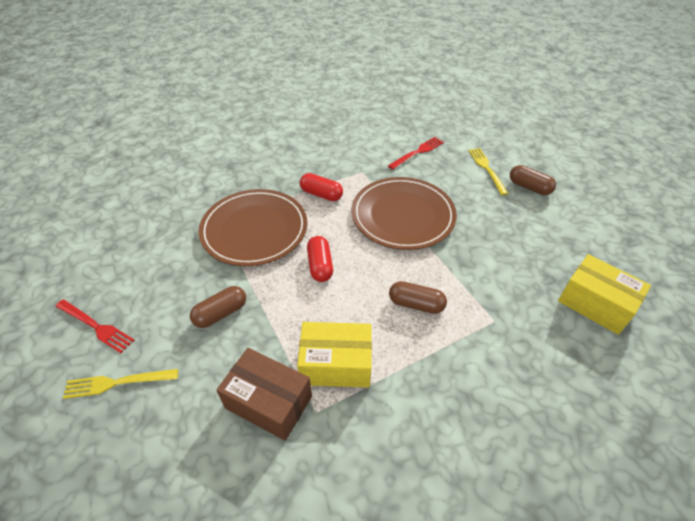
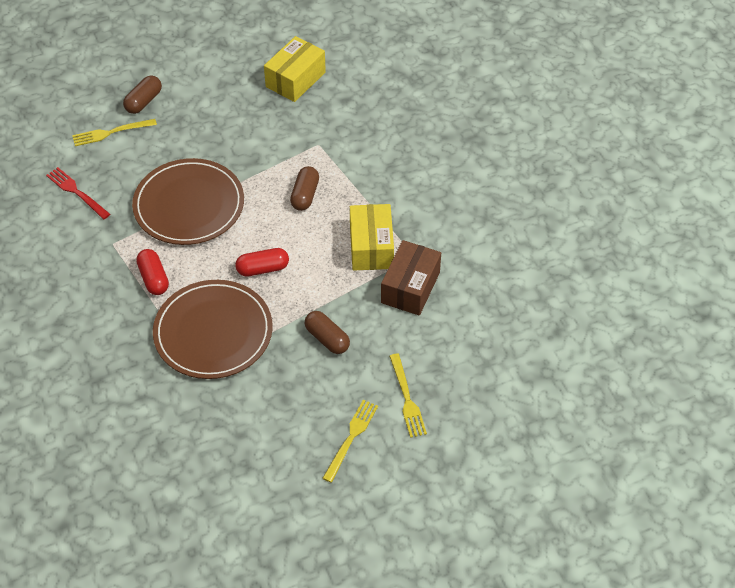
camera: 95 degrees left, 5 degrees up
red fork [55,299,134,353] -> yellow fork [322,400,378,483]
red capsule [300,173,343,201] -> red capsule turned 45 degrees counterclockwise [136,249,169,295]

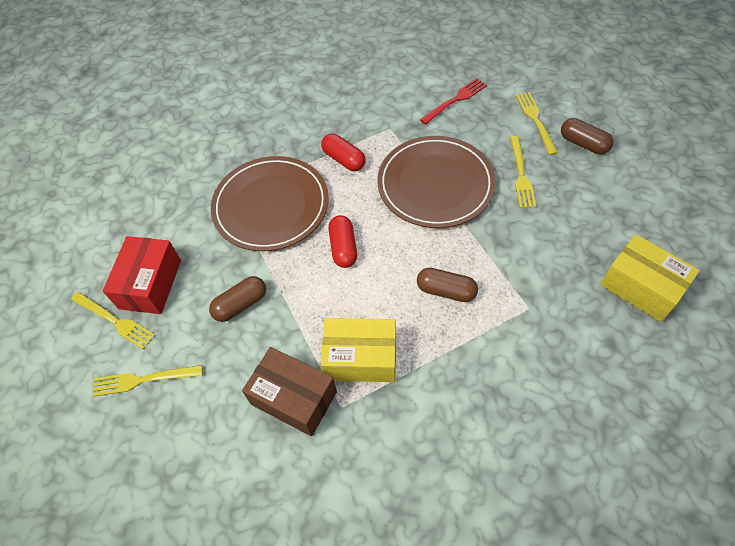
camera: 100 degrees right, 5 degrees up
red capsule [136,249,169,295] -> red capsule turned 60 degrees clockwise [321,133,366,171]
none -> red box [103,236,181,314]
none -> yellow fork [510,136,536,208]

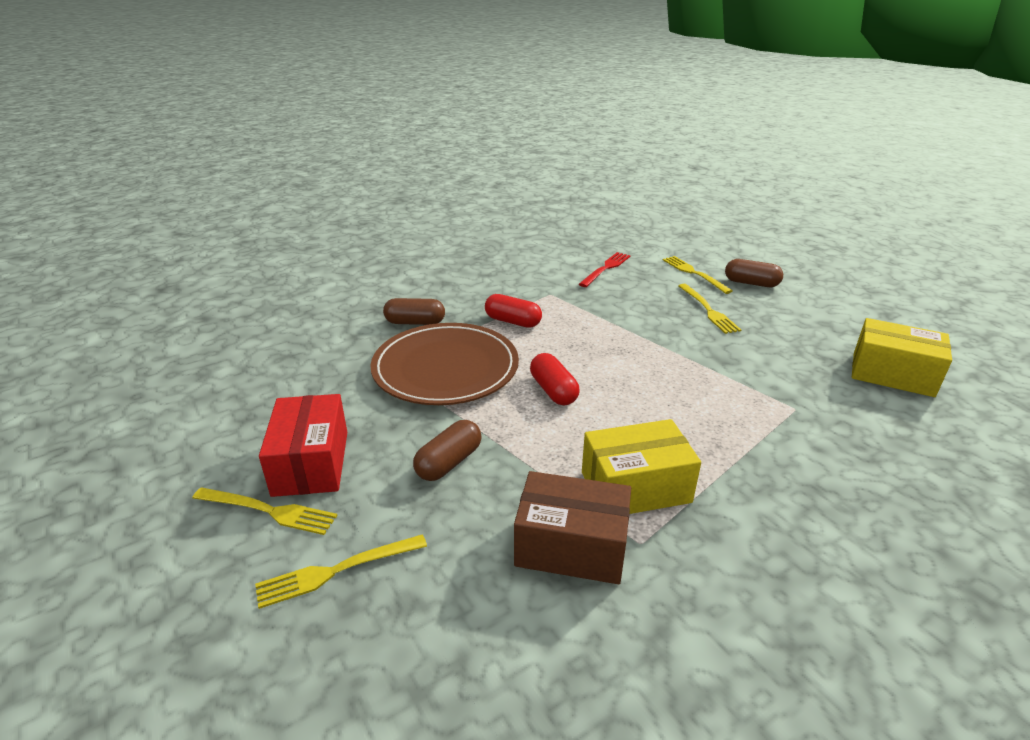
camera: 20 degrees left, 25 degrees down
brown plate [377,136,496,228] -> none
brown capsule [417,268,478,302] -> brown capsule moved to [383,298,445,325]

